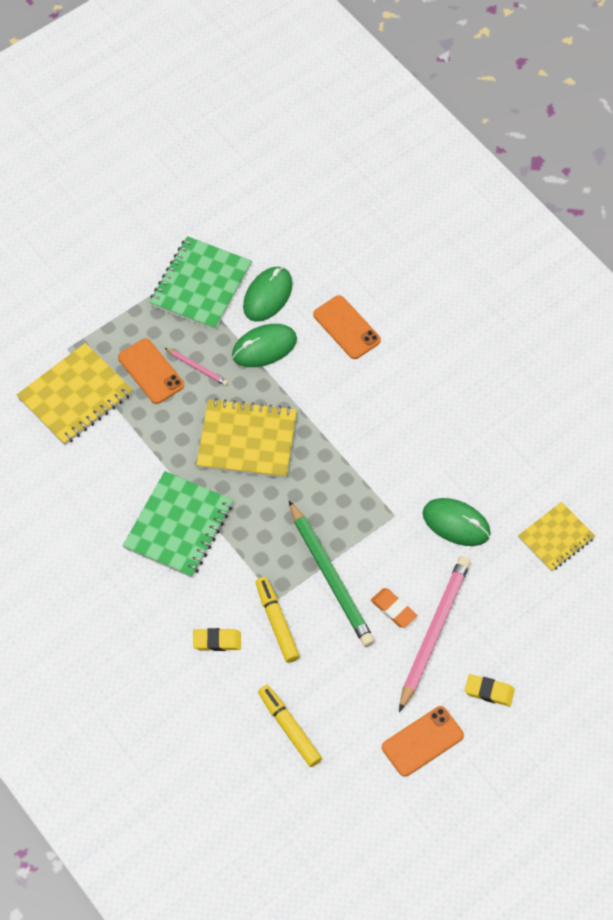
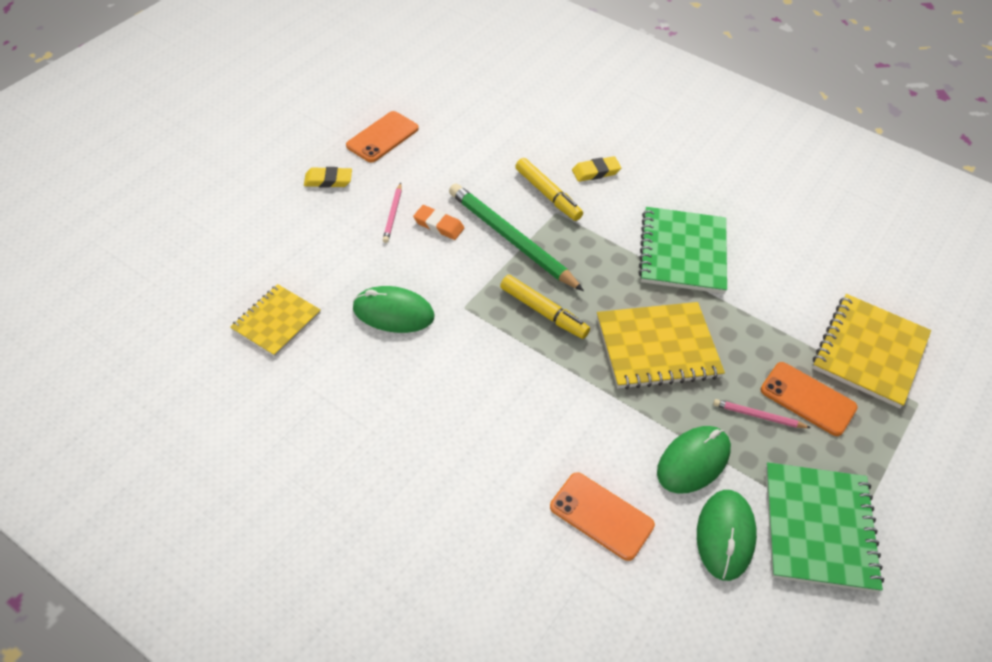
camera: 160 degrees right, 10 degrees down
yellow marker [258,685,322,767] -> yellow marker moved to [500,275,590,339]
pink pencil [399,556,471,712] -> pink pencil [383,183,402,243], size x0.45

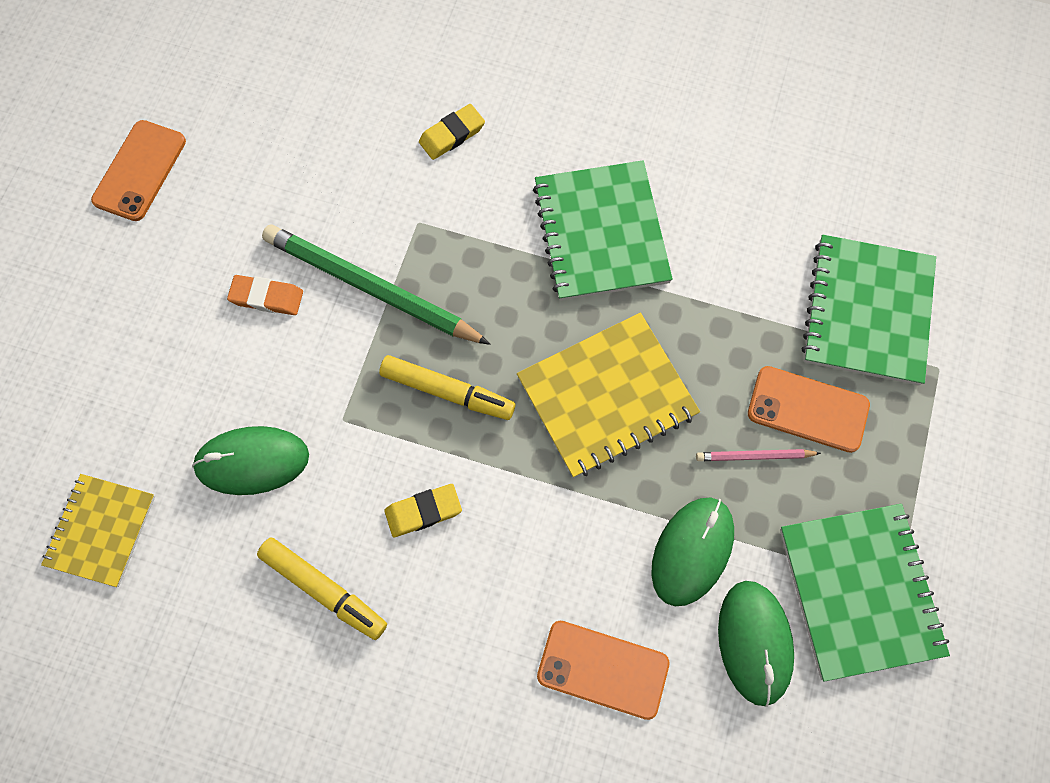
camera: 15 degrees left, 20 degrees up
yellow eraser [304,167,352,188] -> yellow eraser moved to [385,484,462,537]
pink pencil [383,183,402,243] -> none
yellow marker [515,158,583,221] -> yellow marker moved to [257,538,387,640]
yellow notebook [813,294,931,408] -> green notebook [802,235,936,385]

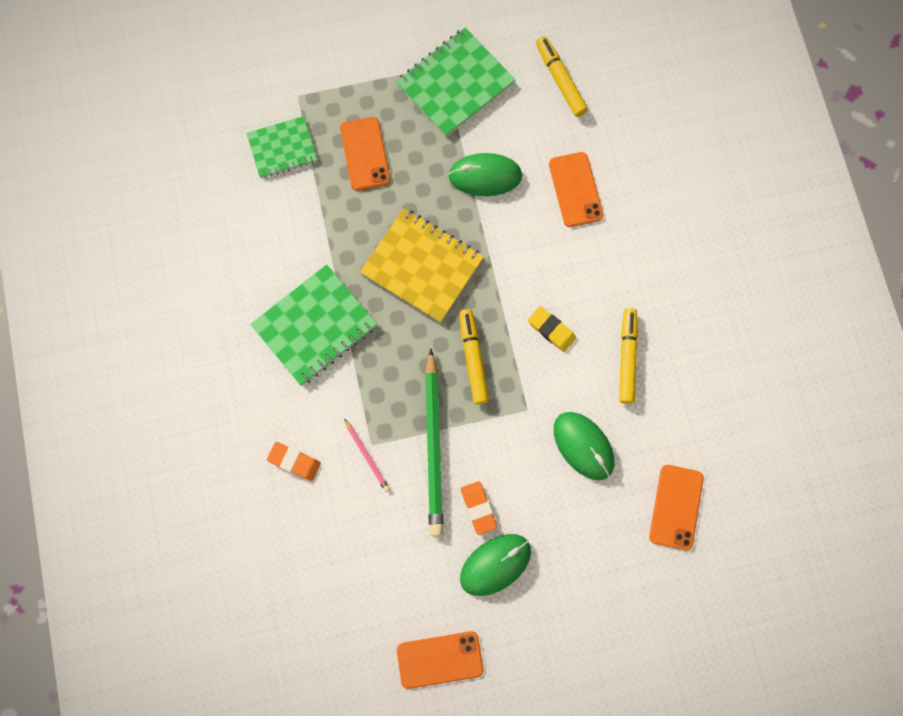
camera: 120 degrees left, 5 degrees up
yellow notebook [41,474,155,587] -> orange phone [649,465,704,550]
yellow eraser [419,104,485,160] -> orange eraser [267,442,321,481]
pink pencil [696,449,821,461] -> pink pencil moved to [344,418,390,492]
green mouse [718,581,794,707] -> green mouse moved to [460,534,531,596]
green notebook [802,235,936,385] -> green notebook [247,116,317,178], size x0.64
none -> yellow marker [536,36,588,117]

